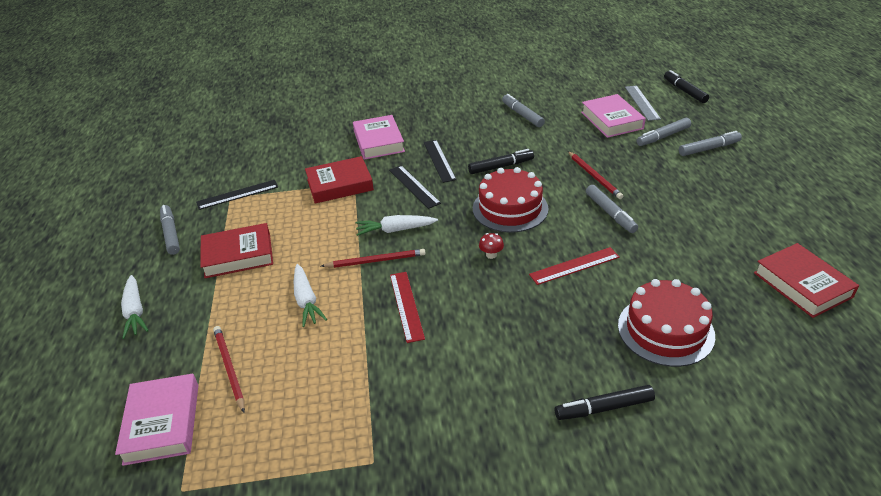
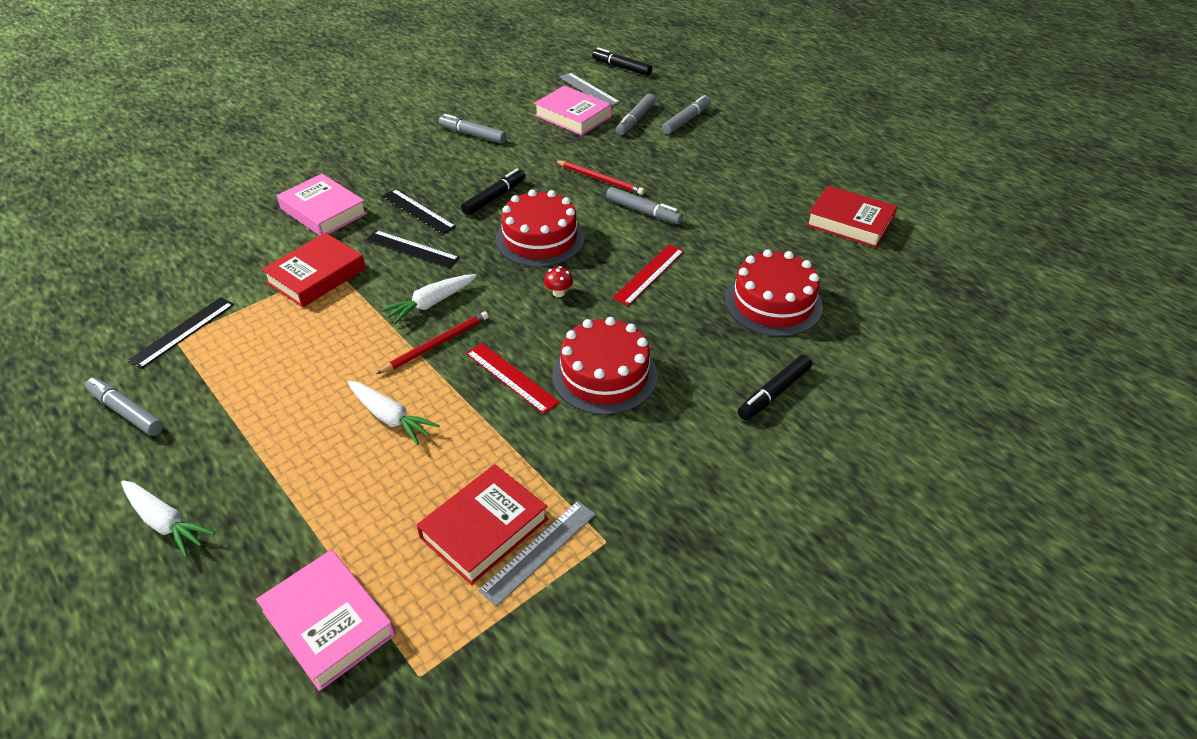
camera: 35 degrees left, 5 degrees up
red book [200,223,273,278] -> red book moved to [417,464,548,585]
red pencil [213,326,245,412] -> none
none -> grey ruler [478,501,596,607]
none -> red cake [552,317,658,415]

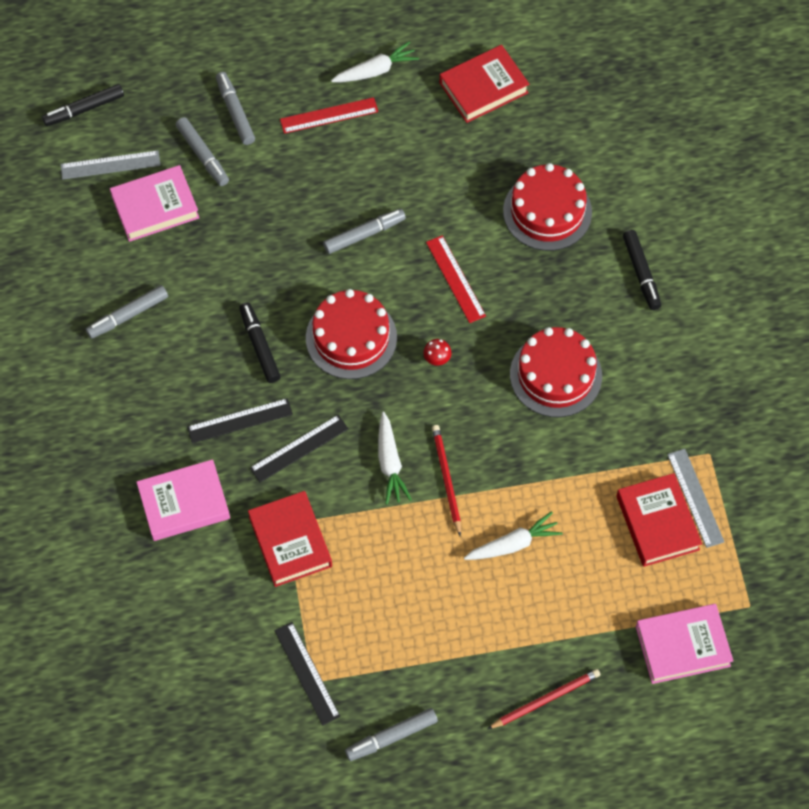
camera: 60 degrees left, 20 degrees up
white carrot [121,480,215,558] -> white carrot moved to [331,41,419,82]
red ruler [466,343,560,414] -> red ruler moved to [280,97,378,134]
red pencil [554,160,644,195] -> red pencil moved to [487,669,600,729]

